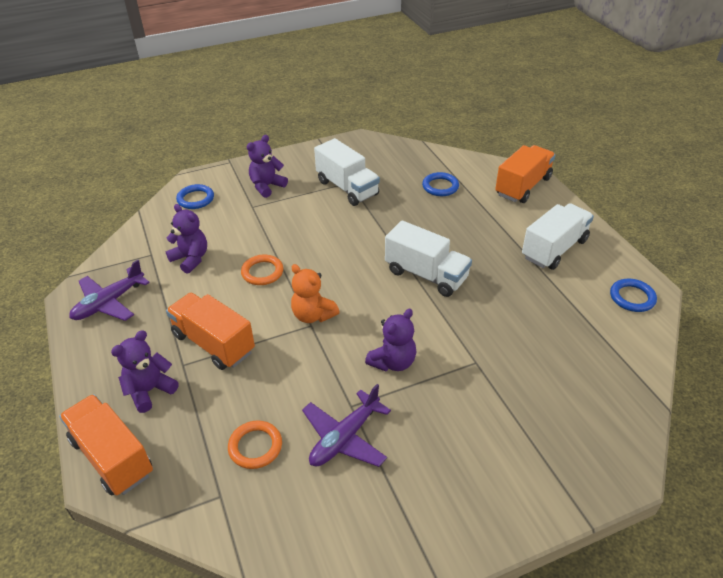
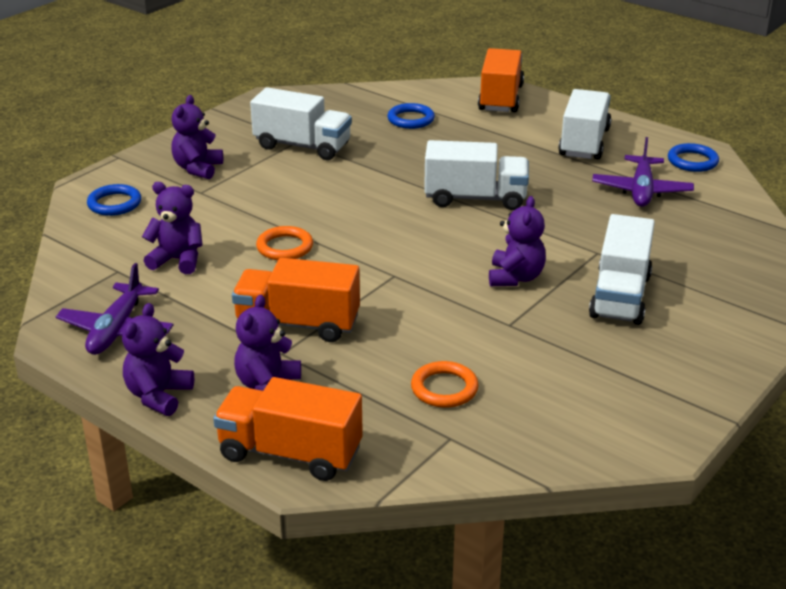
camera: 30 degrees left, 10 degrees down
orange teddy bear [291,264,340,323] -> none
purple plane [302,384,391,467] -> purple plane moved to [592,137,694,207]
none -> purple teddy bear [122,303,194,416]
none -> white truck [589,214,655,325]

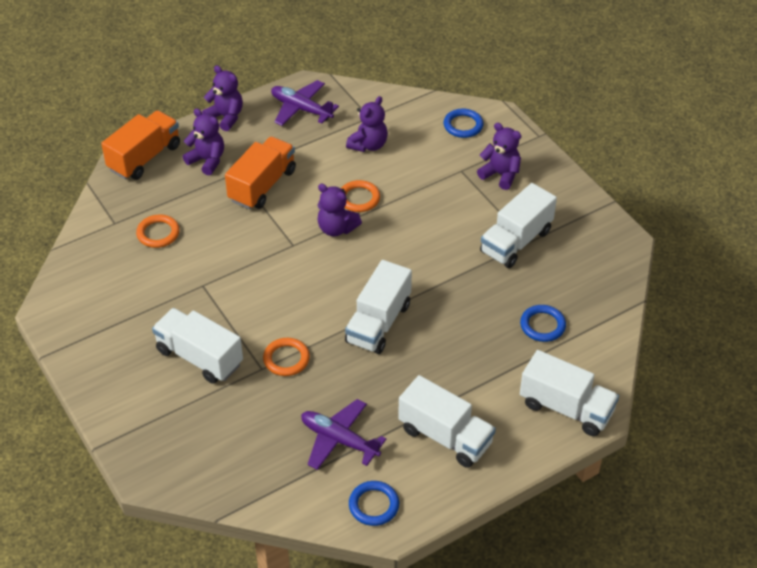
camera: 110 degrees right, 15 degrees up
orange truck [478,48,524,112] -> white truck [520,350,619,436]
purple teddy bear [489,196,546,286] -> purple teddy bear moved to [317,184,362,237]
none -> orange ring [263,338,310,376]

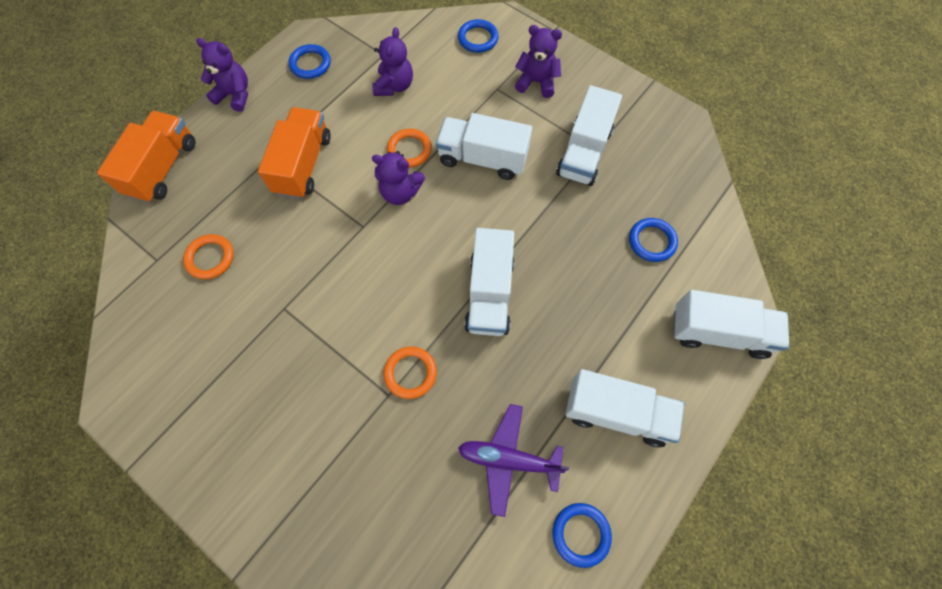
camera: 20 degrees left, 20 degrees up
white truck [152,308,243,384] -> white truck moved to [436,113,532,180]
purple teddy bear [183,109,224,175] -> none
purple plane [271,80,339,126] -> blue ring [289,44,331,79]

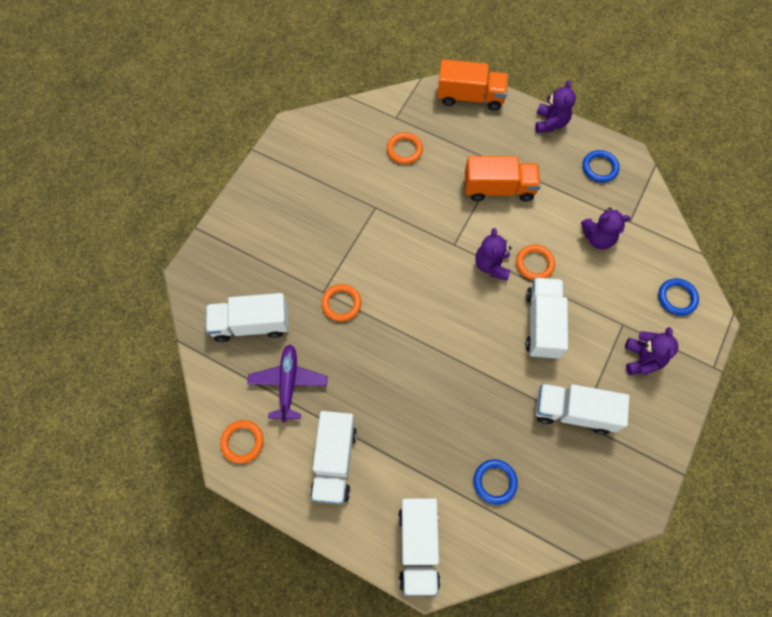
camera: 80 degrees right, 0 degrees up
white truck [464,228,514,336] -> white truck moved to [206,293,288,342]
blue ring [553,503,612,568] -> orange ring [220,420,264,464]

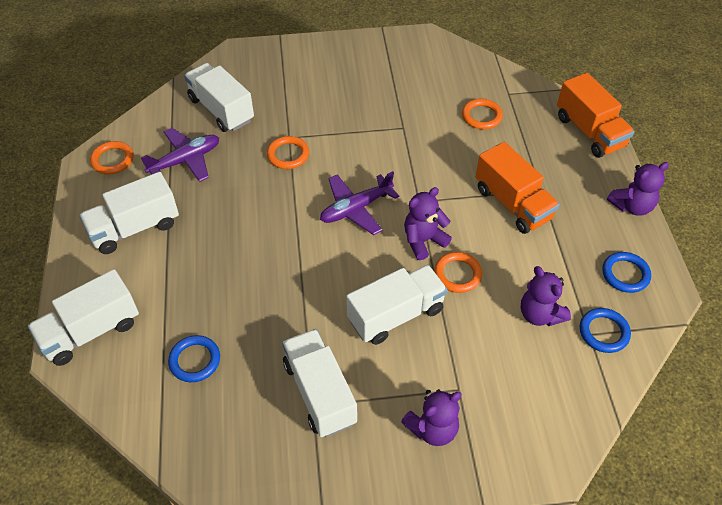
camera: 55 degrees right, 15 degrees down
blue ring [658,278,699,316] -> blue ring moved to [580,308,631,353]
none -> purple plane [320,171,399,235]

